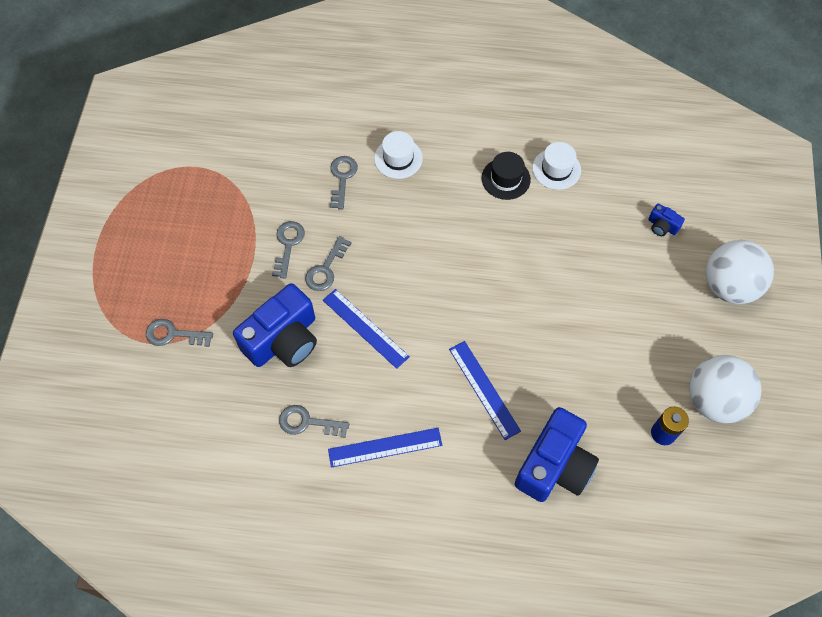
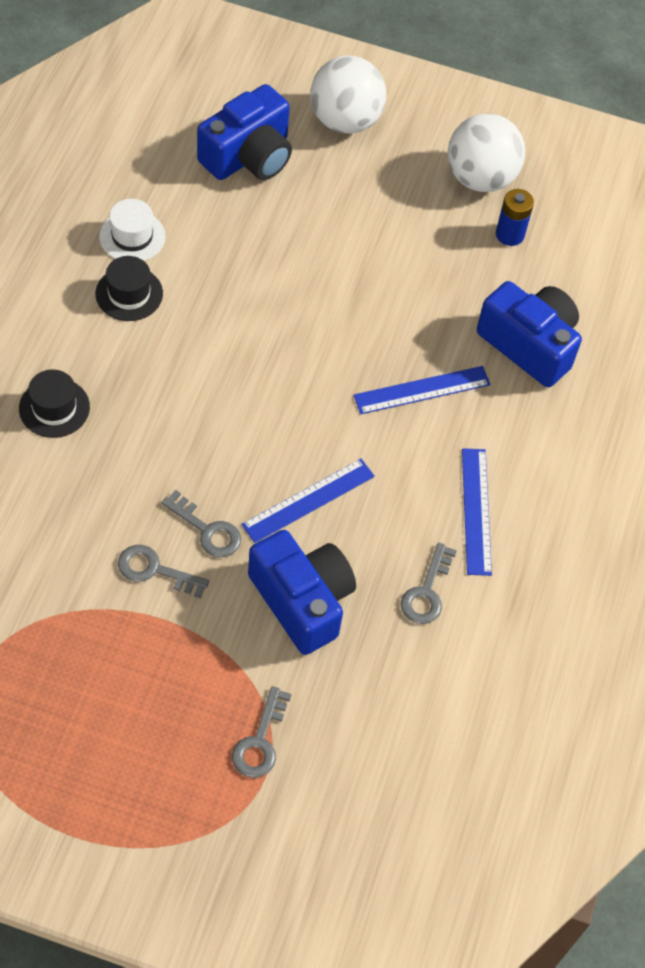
camera: 85 degrees left, 5 degrees down
grey key [330,156,358,209] -> none
white hat [374,131,423,179] -> black hat [19,370,90,438]
blue camera [648,204,685,236] -> blue camera [197,84,292,180], size x2.34

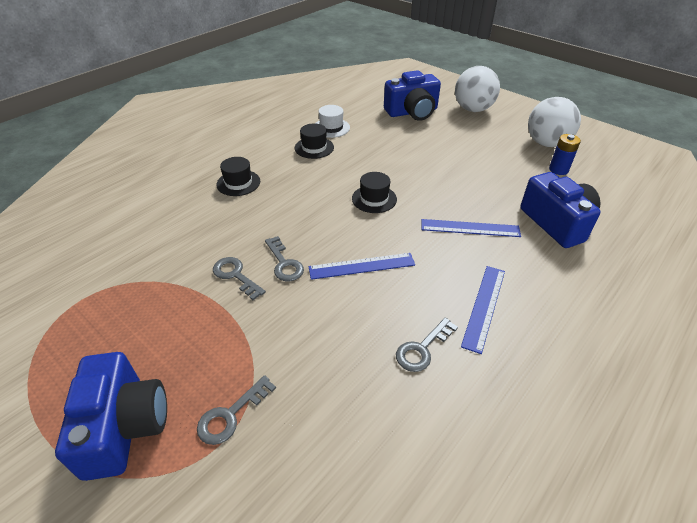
camera: 30 degrees right, 15 degrees down
blue camera [248,530,356,655] -> blue camera moved to [55,352,167,481]
none -> black hat [352,172,397,213]

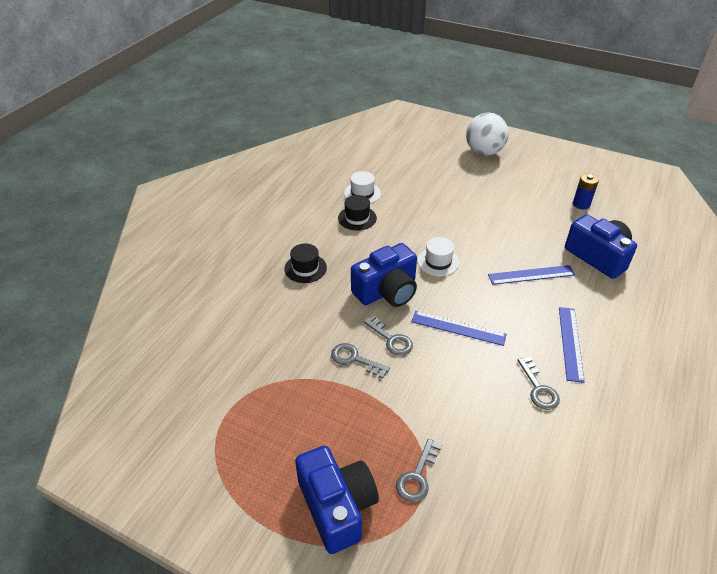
camera: 15 degrees left, 0 degrees up
blue ruler [309,253,415,280] -> blue ruler turned 45 degrees clockwise [411,311,507,346]
black hat [352,172,397,213] -> white hat [417,237,460,276]
blue camera [384,70,441,121] -> blue camera moved to [351,243,417,307]
grey key [396,317,458,372] -> grey key turned 45 degrees counterclockwise [517,357,560,410]
white ball [528,97,581,147] -> none

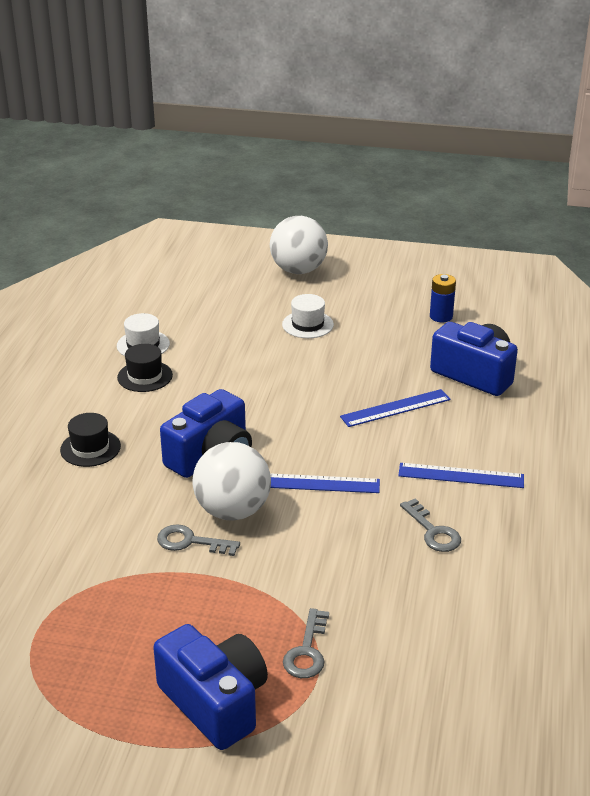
camera: 15 degrees left, 10 degrees down
grey key [364,315,413,356] -> white ball [192,442,271,521]
white hat [417,237,460,276] -> white hat moved to [282,294,334,338]
blue ruler [559,307,585,383] -> blue ruler turned 75 degrees counterclockwise [398,463,524,488]

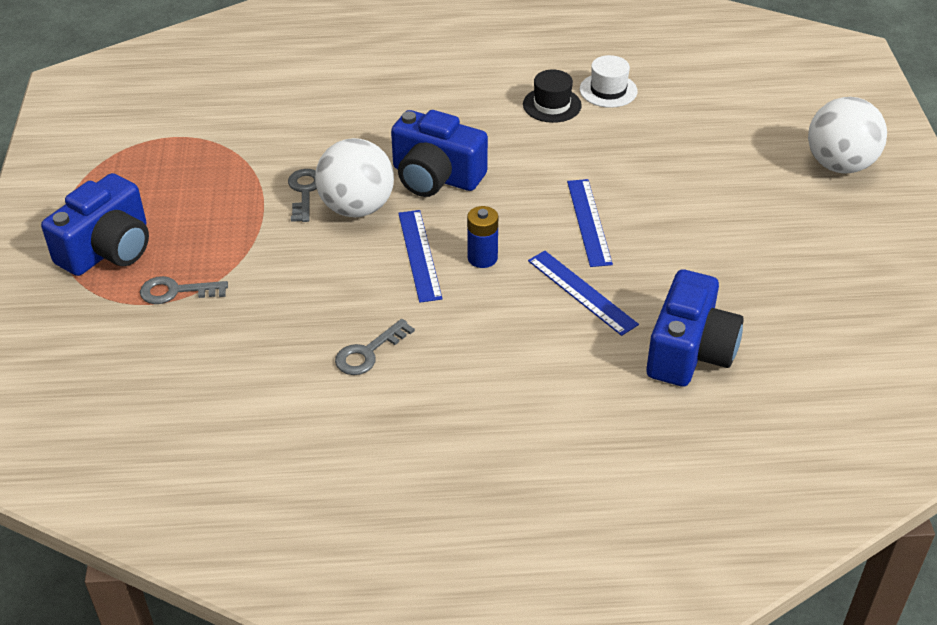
camera: 75 degrees right, 10 degrees up
black hat [60,413,121,467] -> none
white hat [282,294,334,338] -> none
blue ruler [398,463,524,488] -> blue ruler moved to [567,179,613,267]
blue battery [430,274,456,322] -> blue battery moved to [467,206,498,268]

